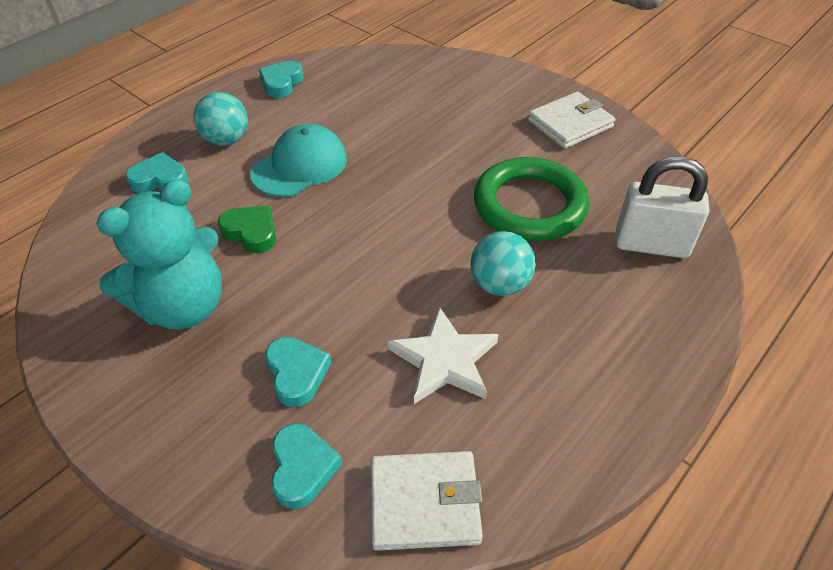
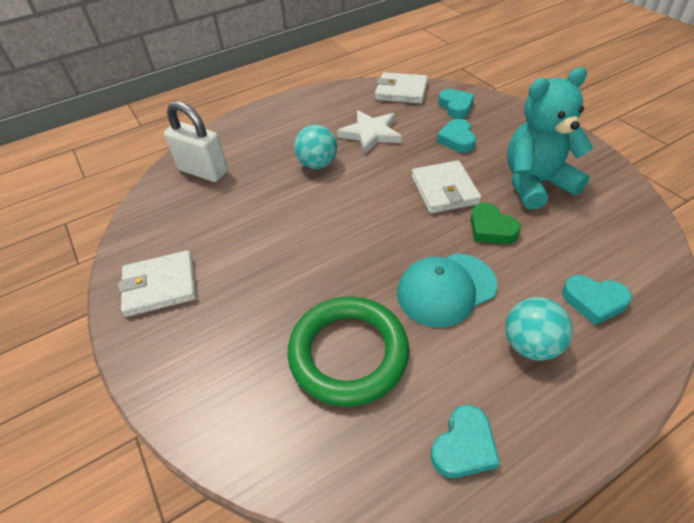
camera: 160 degrees left, 0 degrees up
turquoise heart [271,423,342,509] -> turquoise heart turned 150 degrees clockwise [438,89,474,119]
green ring [474,157,589,241] -> green ring moved to [287,296,409,407]
none -> white wallet [412,160,481,213]

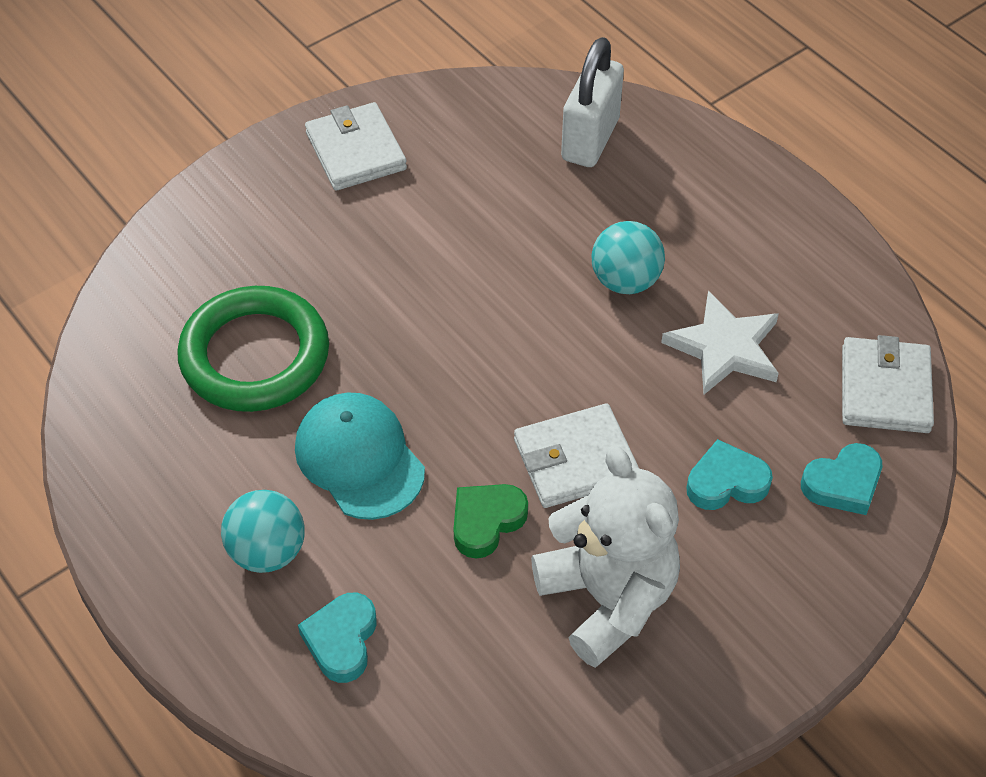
camera: 80 degrees right, 5 degrees up
turquoise heart [431,405,500,478] -> none
turquoise teddy bear [507,67,593,210] -> white teddy bear [531,445,680,668]

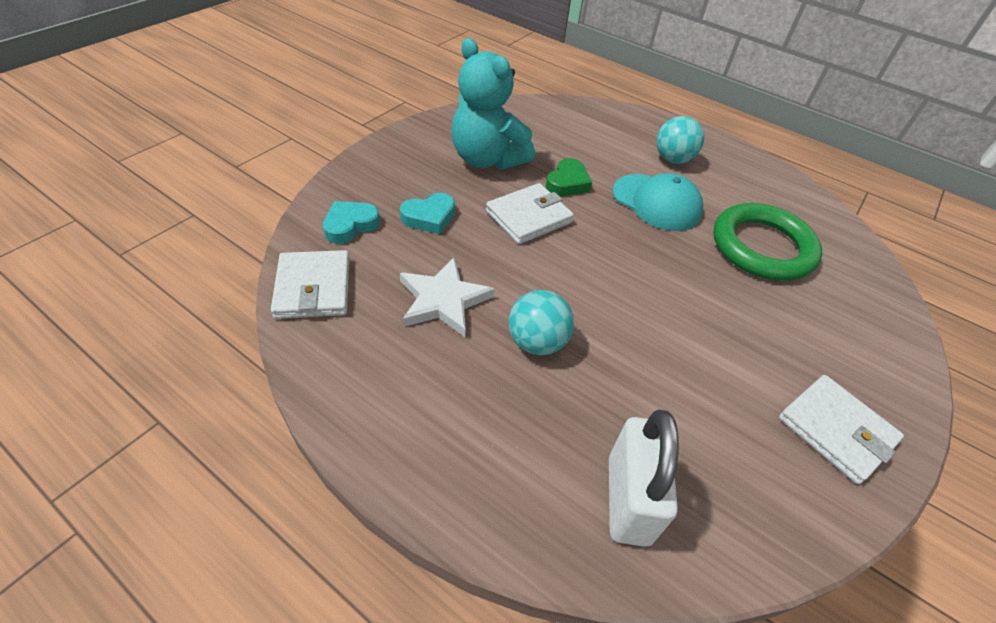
camera: 160 degrees right, 5 degrees down
turquoise heart [298,592,377,683] -> none
white teddy bear [531,445,680,668] -> turquoise teddy bear [451,38,535,170]

